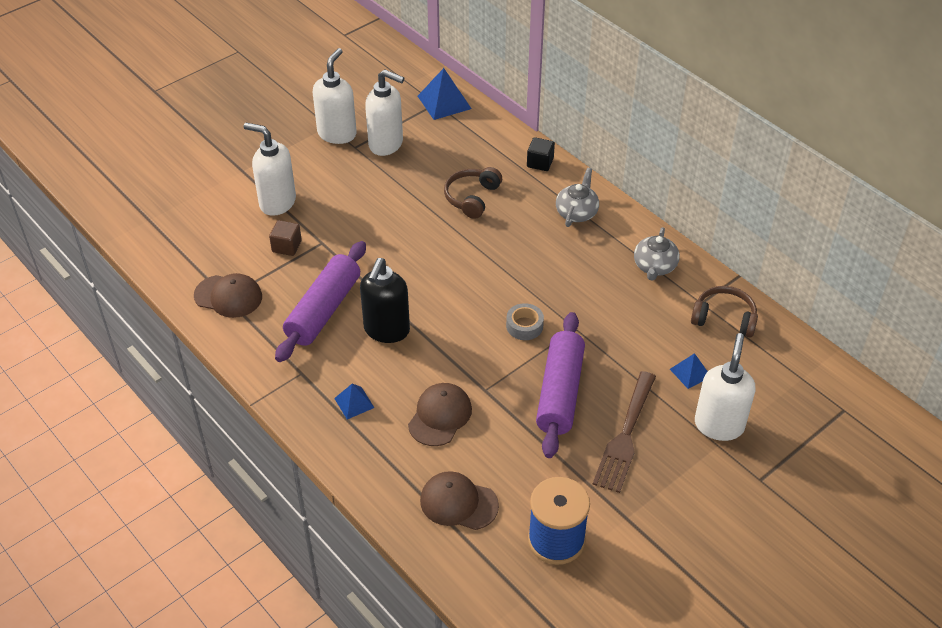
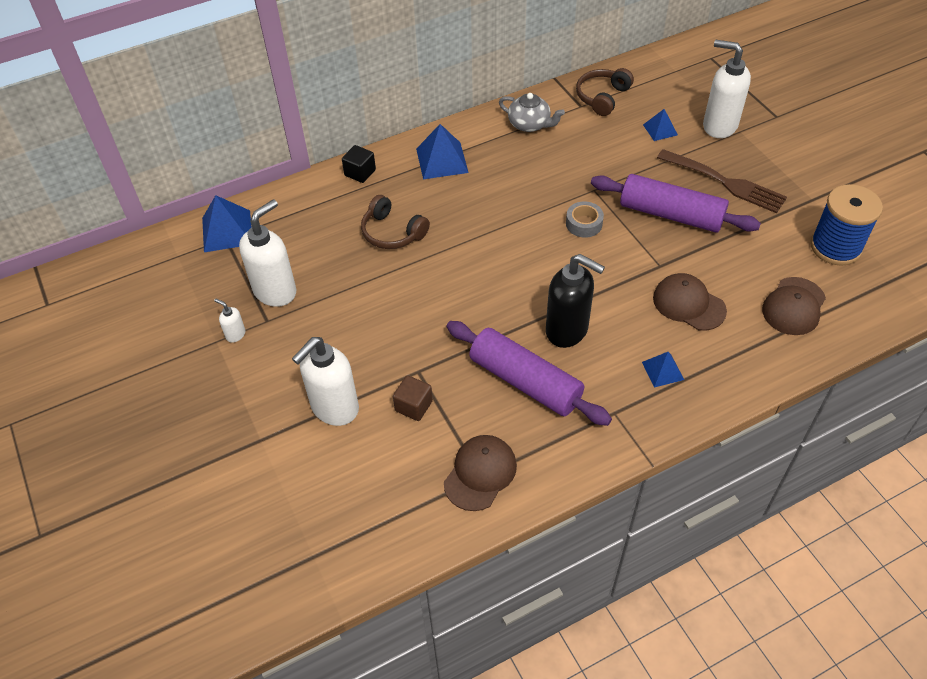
camera: 75 degrees left, 5 degrees up
white soap dispenser [313,48,357,144] -> white soap dispenser [214,299,245,343], size x0.44
grey teapot [556,168,599,227] -> blue pyramid [416,124,469,179]

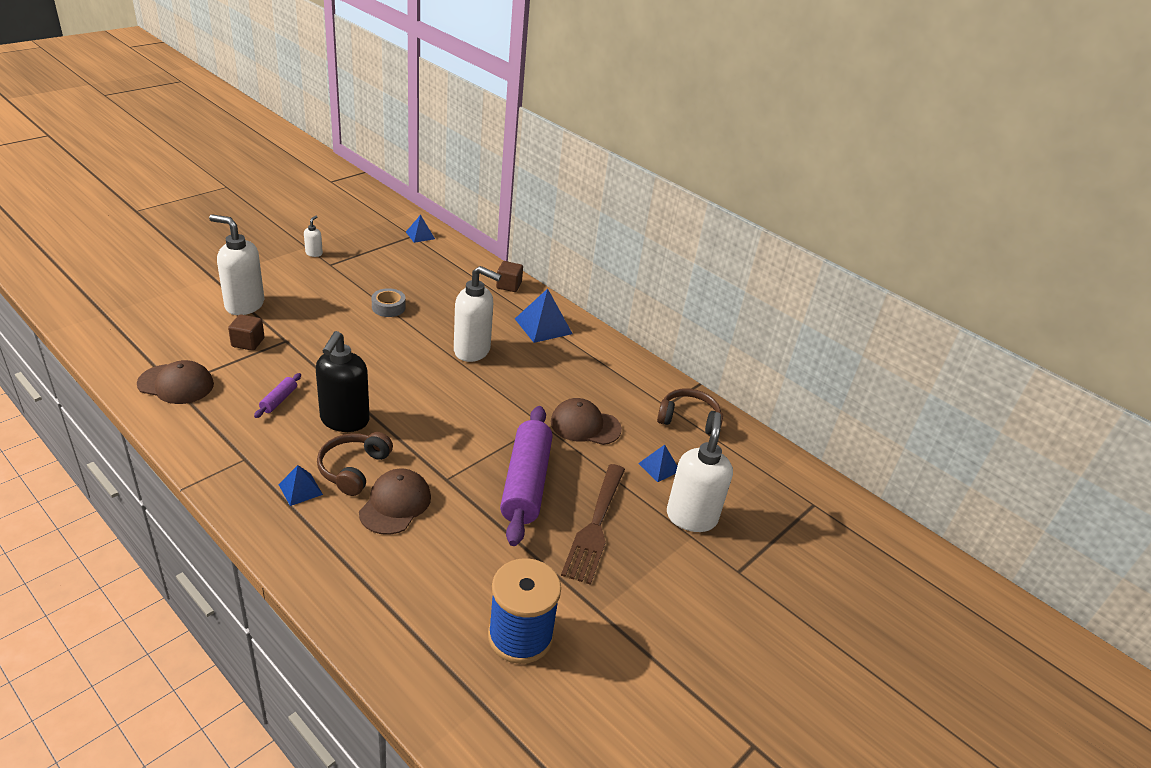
camera: 65 degrees right, 15 degrees down
blue pyramid [202,195,251,252] -> blue pyramid [406,215,435,243], size x0.59
white soap dispenser [239,199,296,307] -> white soap dispenser moved to [454,266,502,362]
black cube [342,145,376,183] -> brown cube [496,261,523,292]
brown headphones [361,195,430,249] -> brown headphones moved to [317,432,393,496]
purple rolling pin [447,321,612,426] -> purple rolling pin [254,373,301,418], size x0.42
grey teapot [499,93,565,132] -> none
grey tape [566,201,604,238] -> grey tape moved to [371,288,405,317]
brown cap [762,277,826,335] -> brown cap moved to [550,398,622,445]

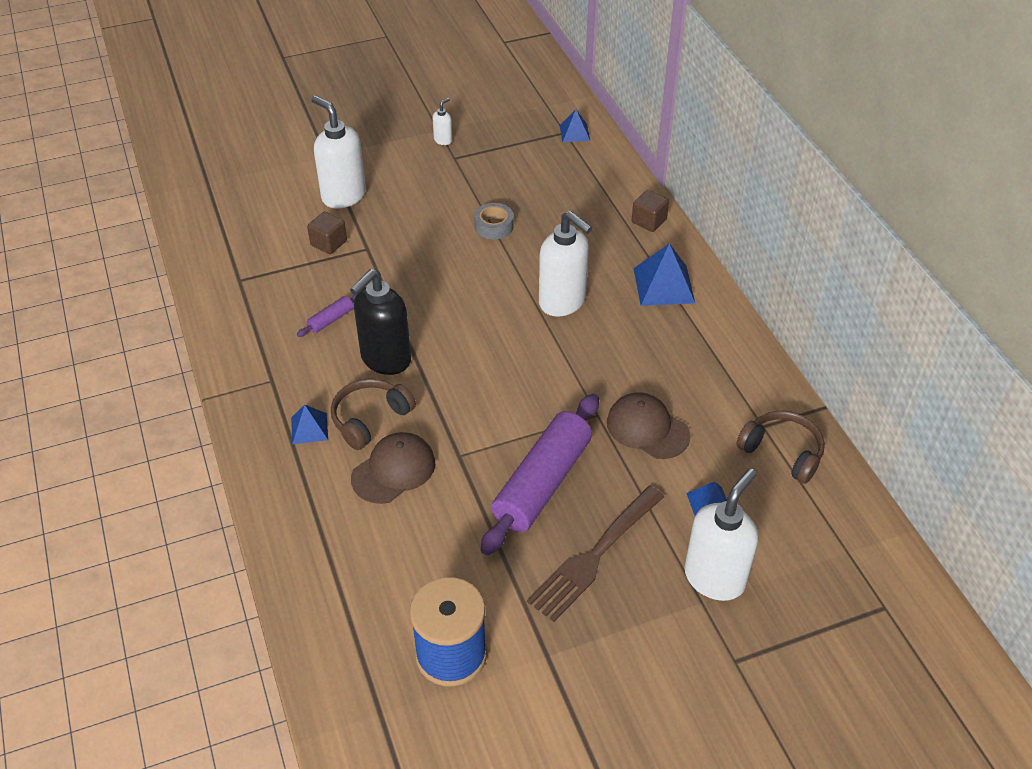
camera: 30 degrees right, 10 degrees up
brown cap [137,360,214,404] -> none

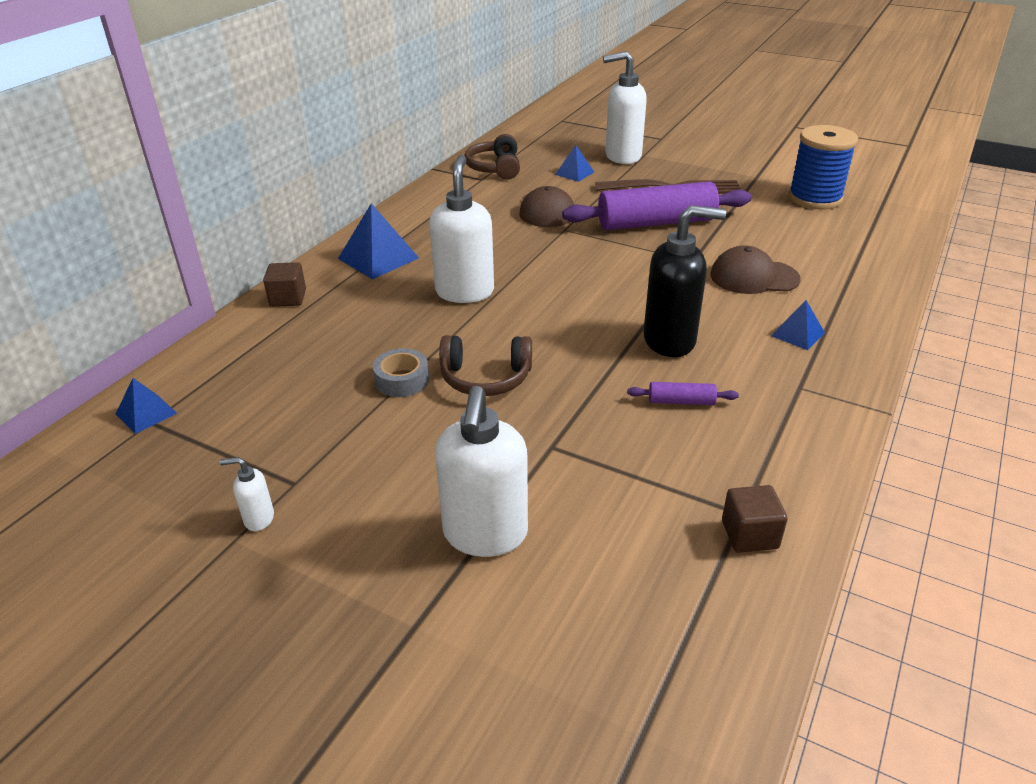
camera: 130 degrees left, 10 degrees down
brown cube [307,212,347,254] -> brown cube moved to [722,485,788,553]
brown headphones [331,378,416,450] -> brown headphones moved to [439,335,532,396]

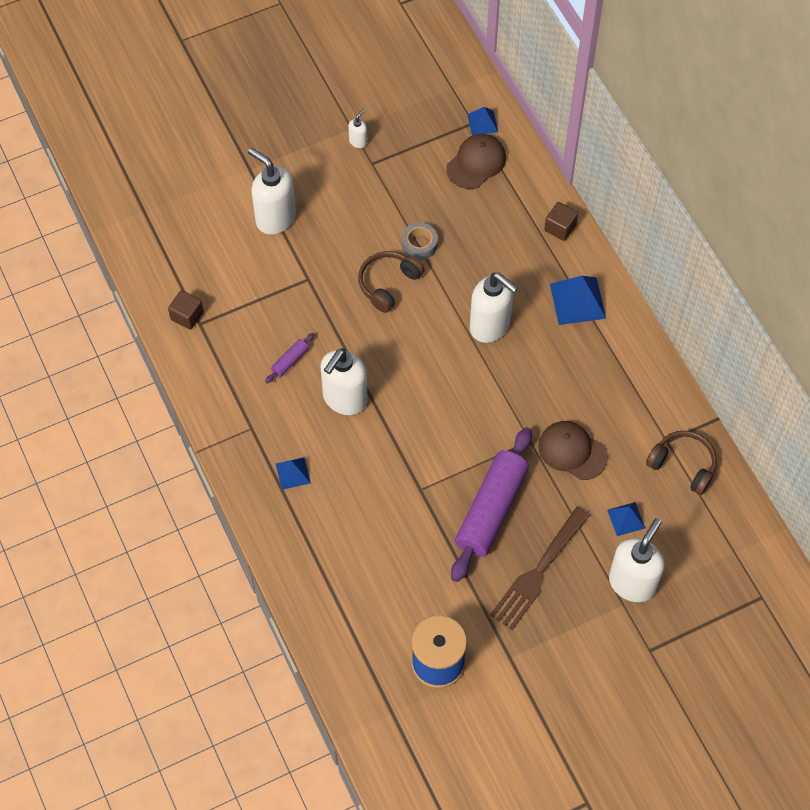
camera: 125 degrees right, 25 degrees up
black soap dispenser [643,205,726,357] -> white soap dispenser [320,348,368,415]
brown cap [710,245,801,294] -> brown cap moved to [446,134,506,189]

